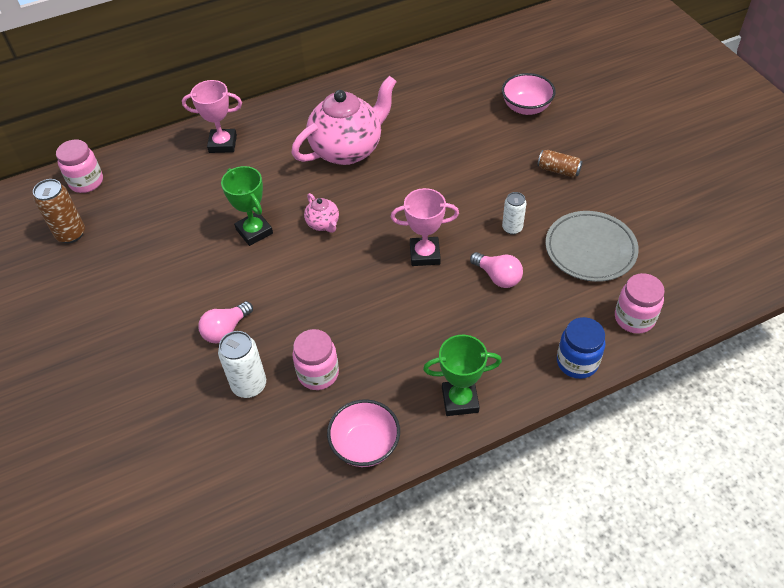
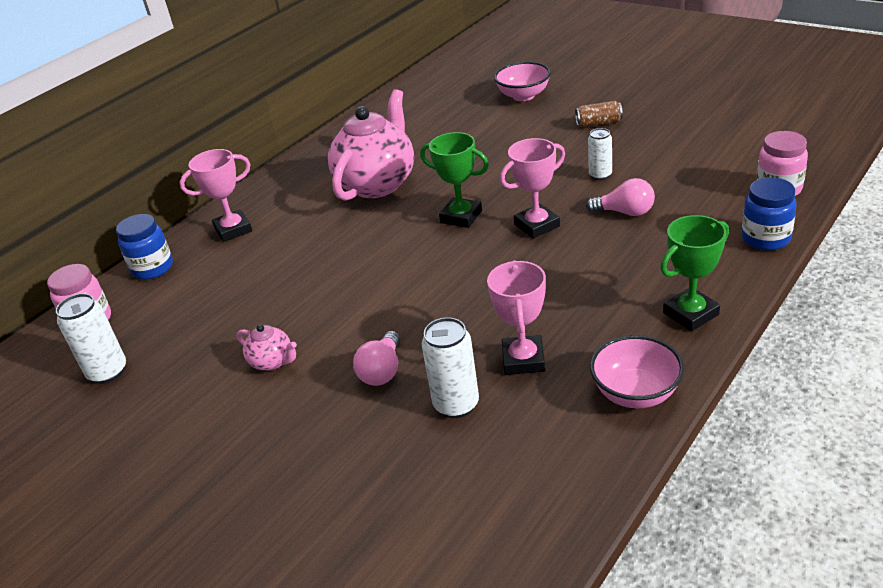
camera: 25 degrees left, 15 degrees down
brown can [33,179,85,243] -> white can [56,293,126,384]
green trophy [221,166,273,246] -> green trophy moved to [420,132,489,228]
pink jar [292,329,339,390] -> pink trophy [487,260,546,375]
pink teapot [304,193,339,233] -> pink teapot moved to [237,324,297,371]
grey plate [545,211,639,282] -> none
none -> blue jar [116,214,173,280]

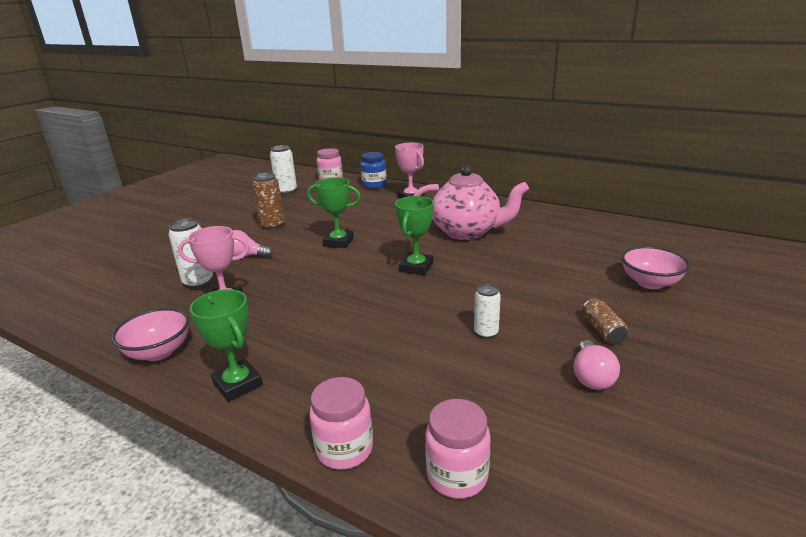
camera: 80 degrees right, 10 degrees down
pink teapot [237,324,297,371] -> brown can [252,173,284,230]
pink trophy [500,138,565,239] -> none
pink light bulb [586,178,655,216] -> pink light bulb moved to [573,340,620,390]
blue jar [742,177,796,251] -> pink jar [309,377,373,470]
none -> green trophy [307,177,361,248]

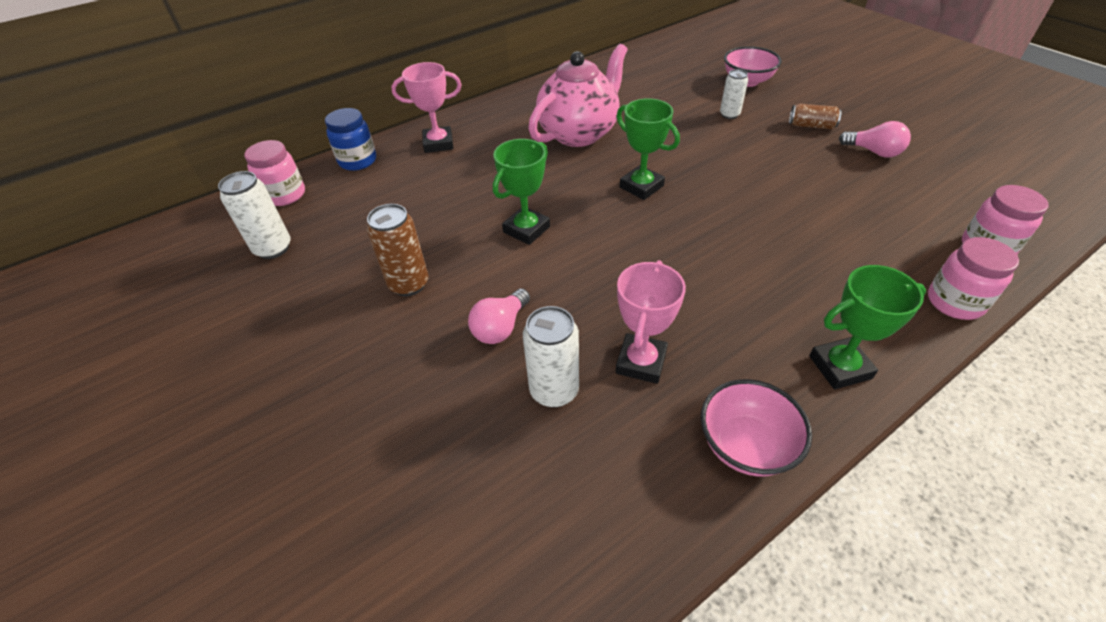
camera: 65 degrees left, 20 degrees up
white can [474,284,501,339] -> white can moved to [720,69,748,119]

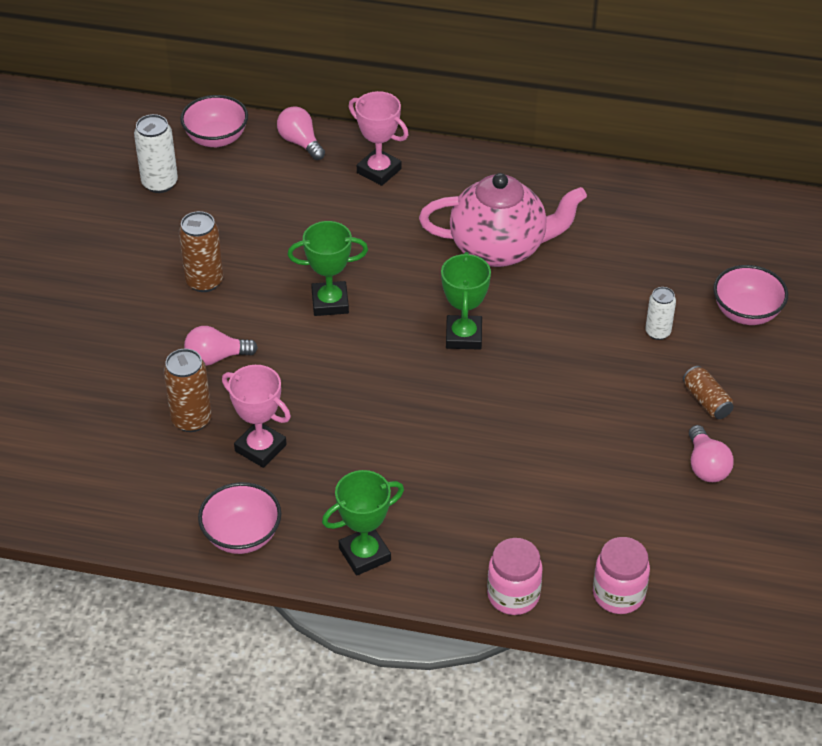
camera: 45 degrees right, 0 degrees up
pink jar [244,140,305,206] -> pink bowl [180,95,248,147]
blue jar [325,108,376,171] -> pink light bulb [277,106,325,160]
white can [523,306,579,408] -> brown can [163,349,212,432]
pink trophy [616,260,686,384] -> pink trophy turned 60 degrees clockwise [222,365,291,468]
green trophy [809,265,926,389] -> green trophy turned 60 degrees counterclockwise [322,470,404,576]

